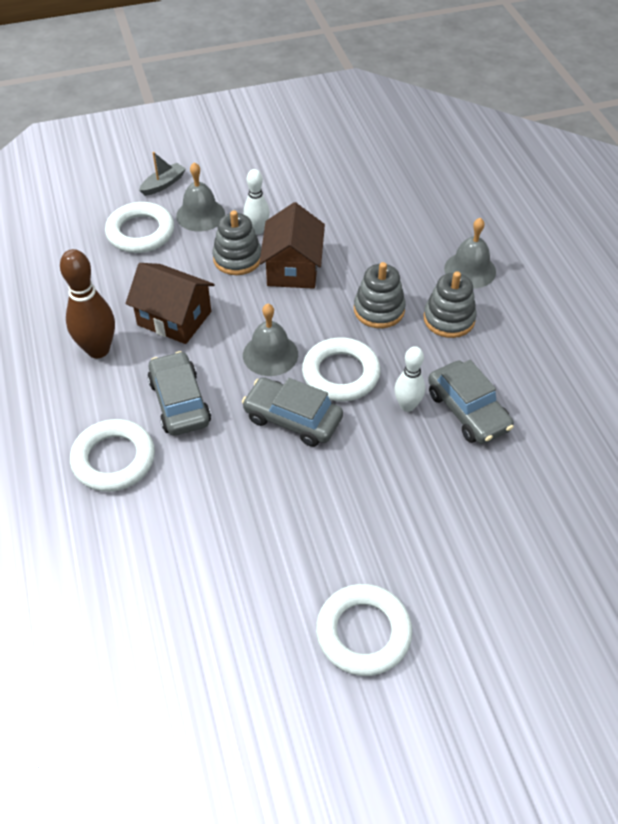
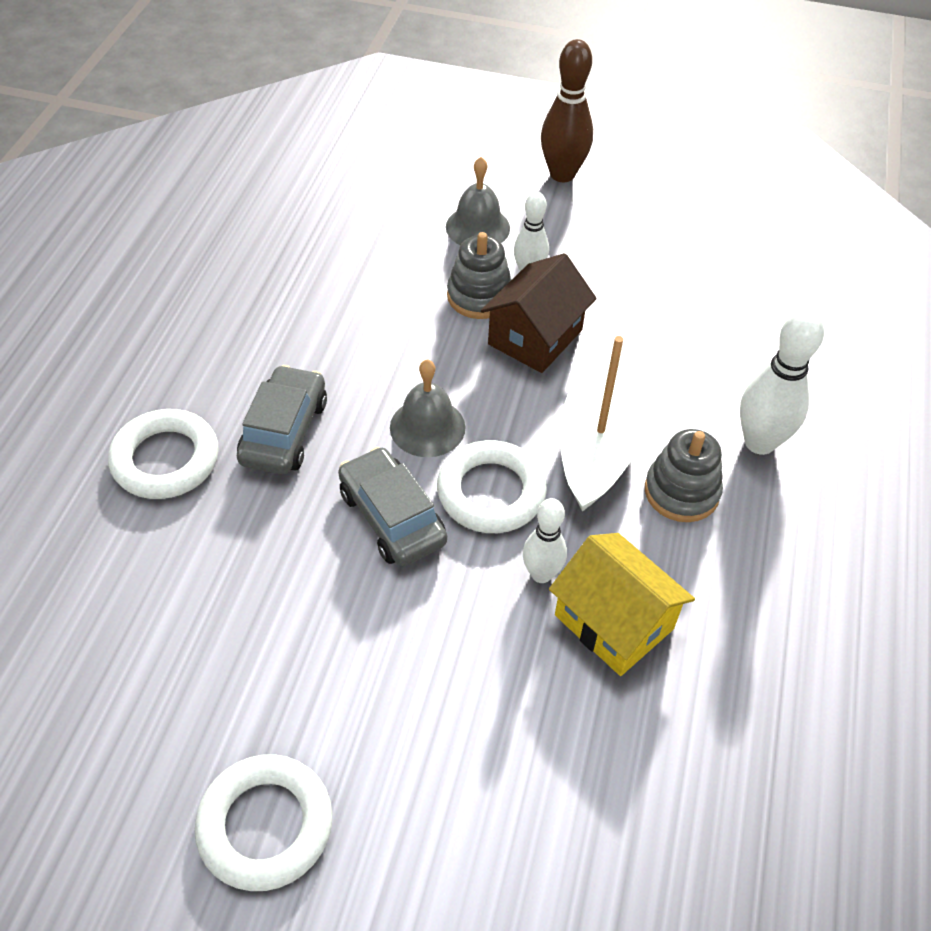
camera: 30 degrees right, 0 degrees up
brown bowling pin [60,249,115,358] -> brown bowling pin moved to [541,39,593,182]
white ring [105,202,174,253] -> none
brown house [126,263,214,344] -> none
grey boat [139,152,186,196] -> none
grey stacking toy [354,262,406,328] -> white boat [559,336,649,512]
grey car [428,360,514,444] -> yellow house [549,533,695,676]
grey bell [444,218,496,288] -> white bowling pin [740,310,824,455]

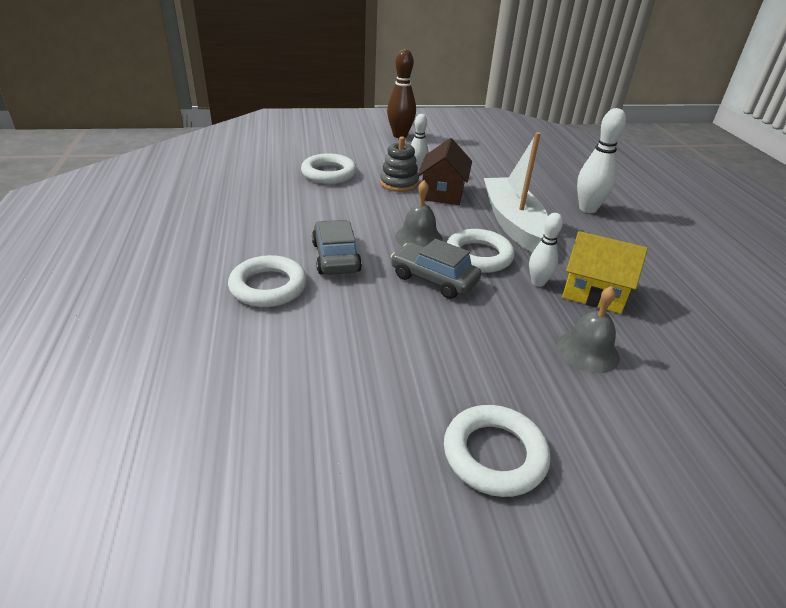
camera: 25 degrees left, 15 degrees down
grey bell [446,157,510,245] -> grey bell moved to [557,286,620,373]
grey stacking toy [645,429,723,522] -> none
none -> white ring [301,153,357,184]

